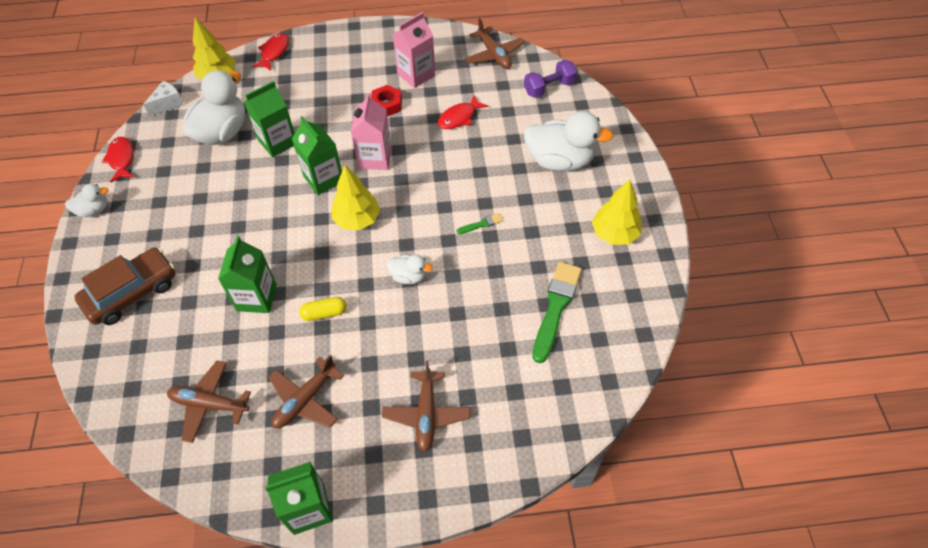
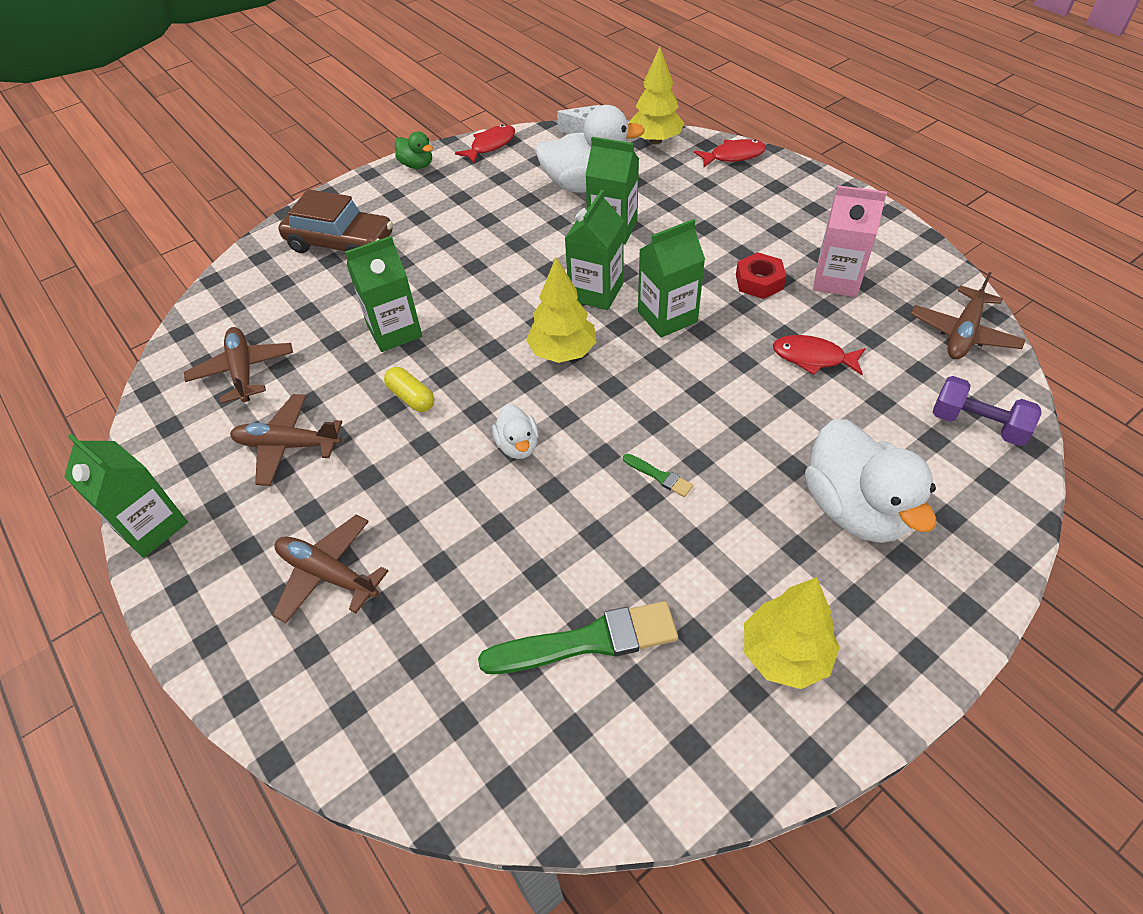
camera: 60 degrees right, 5 degrees down
white duck [65,184,109,217] -> green duck [395,132,433,169]
pink carton [351,93,392,170] -> green carton [638,219,705,338]
brown plane [382,361,470,452] -> brown plane turned 60 degrees clockwise [272,515,388,623]

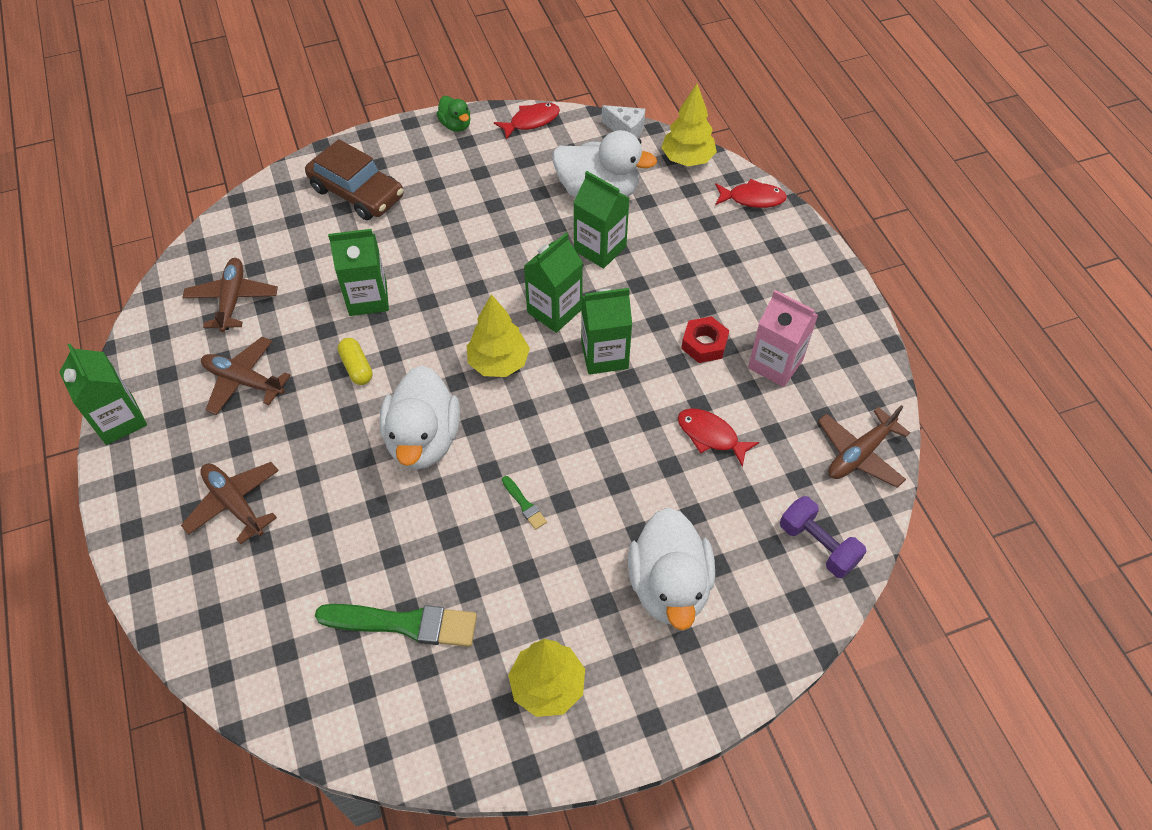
camera: 15 degrees right, 5 degrees up
white duck [492,404,539,459] -> white duck [379,365,460,470], size x2.01

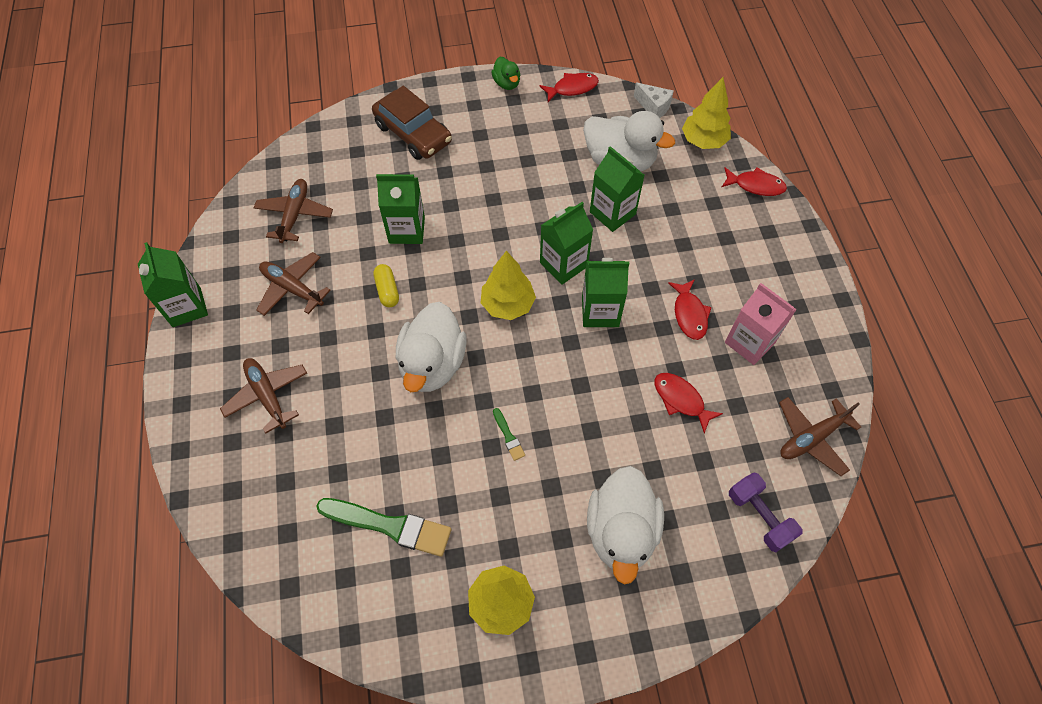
camera: 10 degrees right, 5 degrees up
red nut [681,316,729,363] -> red fish [668,279,712,340]

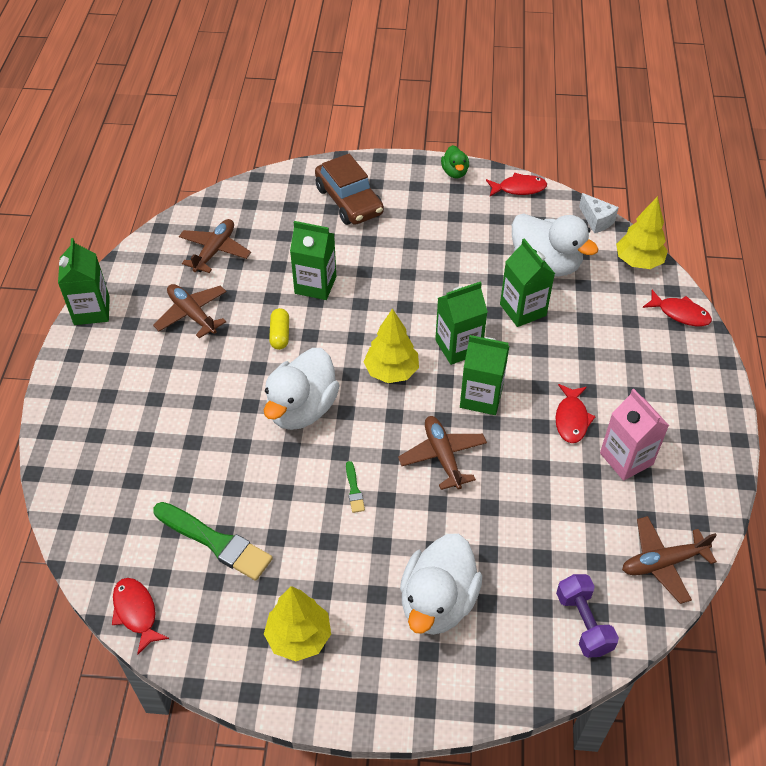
camera: 15 degrees right, 10 degrees down
brown plane [220,358,307,434] -> brown plane moved to [398,416,487,490]
red fish [654,373,723,433] -> red fish moved to [112,578,169,655]

